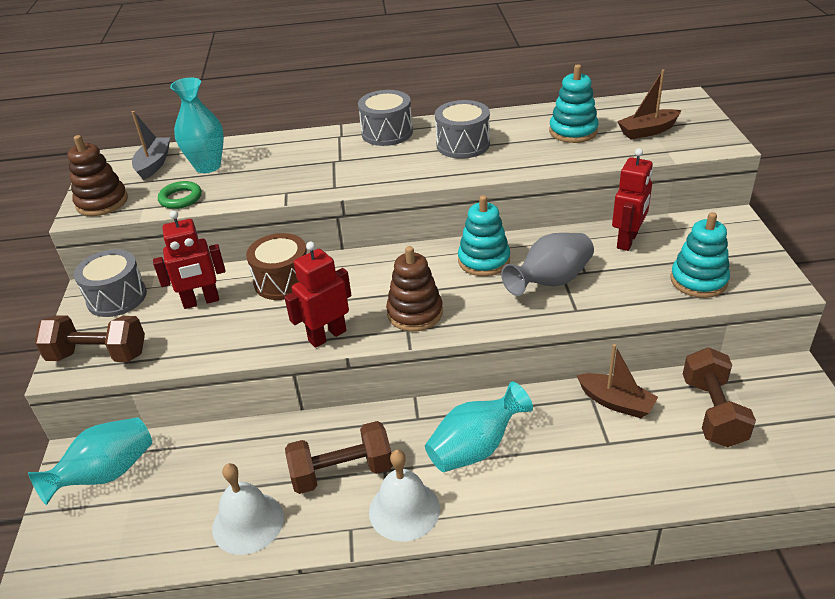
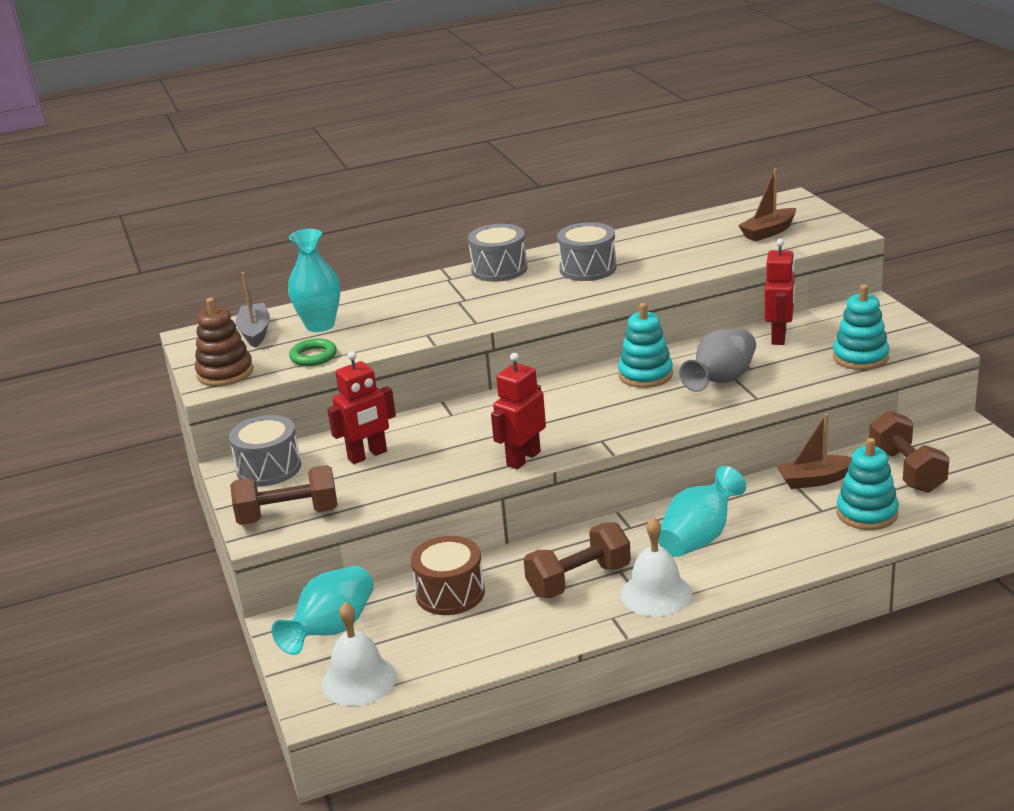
camera: 15 degrees left, 10 degrees down
white bell [212,463,284,555] -> white bell moved to [322,602,396,706]
brown drum [246,233,307,300] -> brown drum moved to [411,536,485,615]
brown stacking toy [386,246,443,332] -> none
turquoise stacking toy [549,64,599,143] -> turquoise stacking toy moved to [837,438,899,530]
brown boat [577,344,658,418] -> brown boat turned 150 degrees clockwise [777,414,852,489]

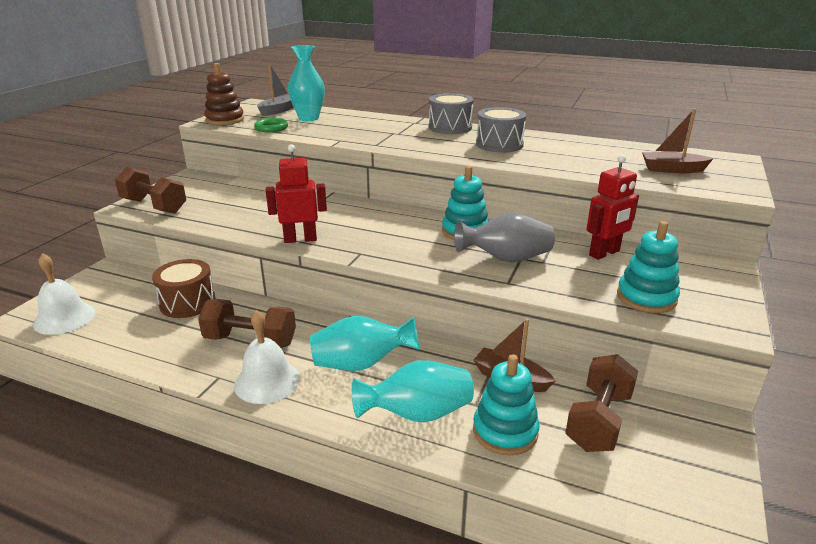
camera: 40 degrees right, 0 degrees up
grey drum [229,415,301,486] -> none
turquoise vase [272,566,374,655] -> turquoise vase moved to [352,360,474,423]
red robot [327,351,396,464] -> none

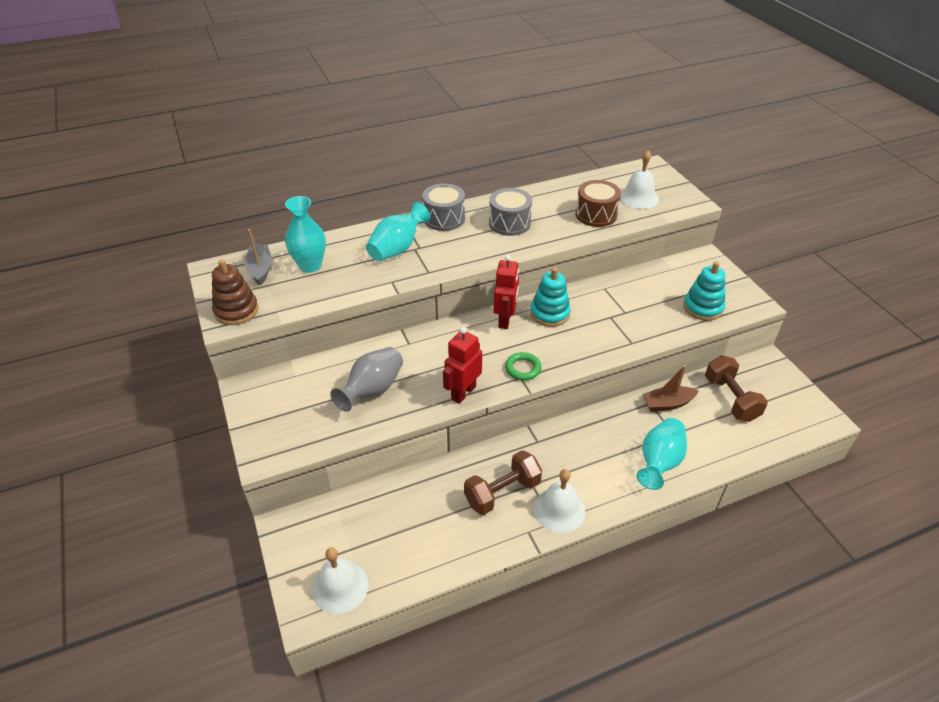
camera: 45 degrees left, 15 degrees up
brown dumbbell [115,167,186,214] -> none
brown drum [152,259,216,318] -> brown drum moved to [576,180,621,227]
green ring [254,118,288,132] -> green ring moved to [505,352,542,380]
turquoise vase [310,316,419,371] -> turquoise vase moved to [366,202,430,261]
grey vase [454,212,555,262] -> grey vase moved to [330,347,403,412]
turquoise stacking toy [473,354,540,456] -> none
red robot [587,155,639,260] -> red robot moved to [493,255,519,329]
brown boat [642,108,714,173] -> white bell [620,150,659,209]

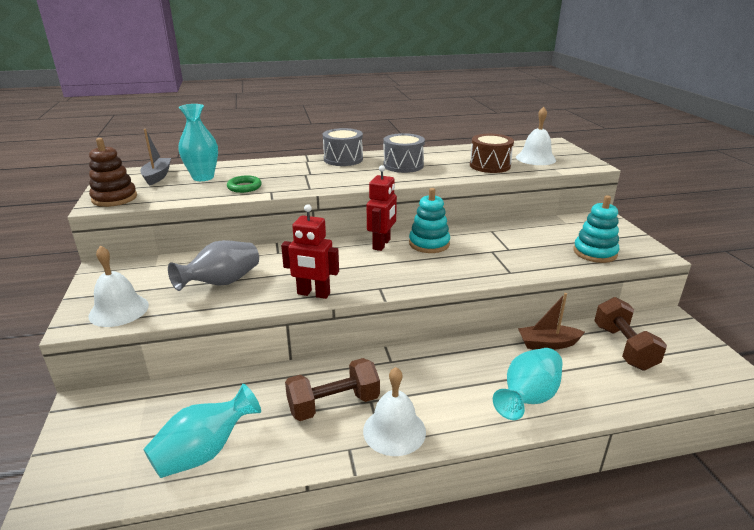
camera: 10 degrees right, 15 degrees down
white bell [312,547,369,614] -> white bell moved to [88,246,149,327]
turquoise vase [366,202,430,261] -> turquoise vase moved to [143,384,261,478]
red robot [443,327,482,404] -> red robot turned 120 degrees counterclockwise [281,204,339,299]
green ring [505,352,542,380] -> green ring moved to [227,175,262,193]

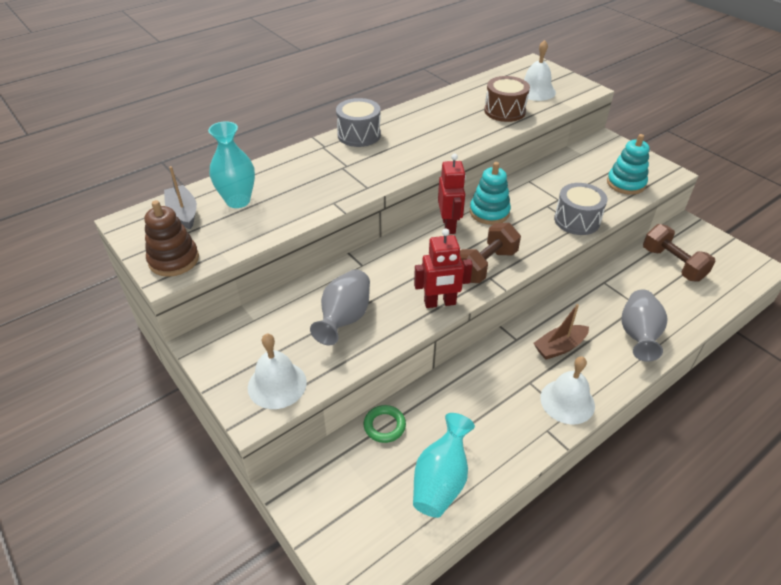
camera: 25 degrees left, 15 degrees up
green ring [227,175,262,193] -> green ring moved to [364,405,406,443]
brown dumbbell [285,358,380,421] -> brown dumbbell moved to [460,223,521,283]
grey drum [383,133,425,173] -> grey drum moved to [554,183,608,235]
turquoise vase [493,348,562,420] -> grey vase [621,289,668,362]
brown boat [518,293,585,350] -> brown boat moved to [533,304,589,359]

